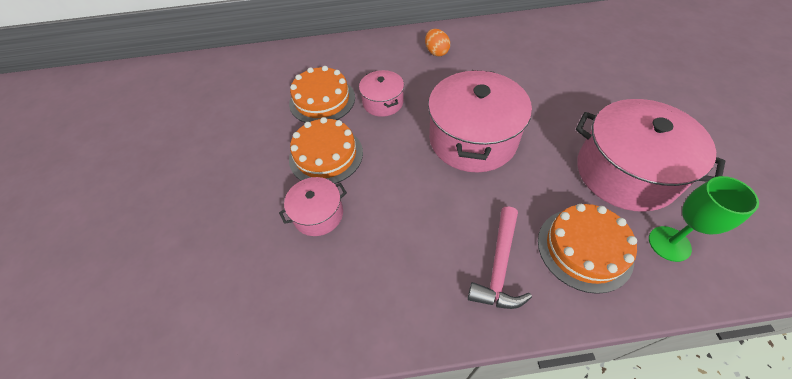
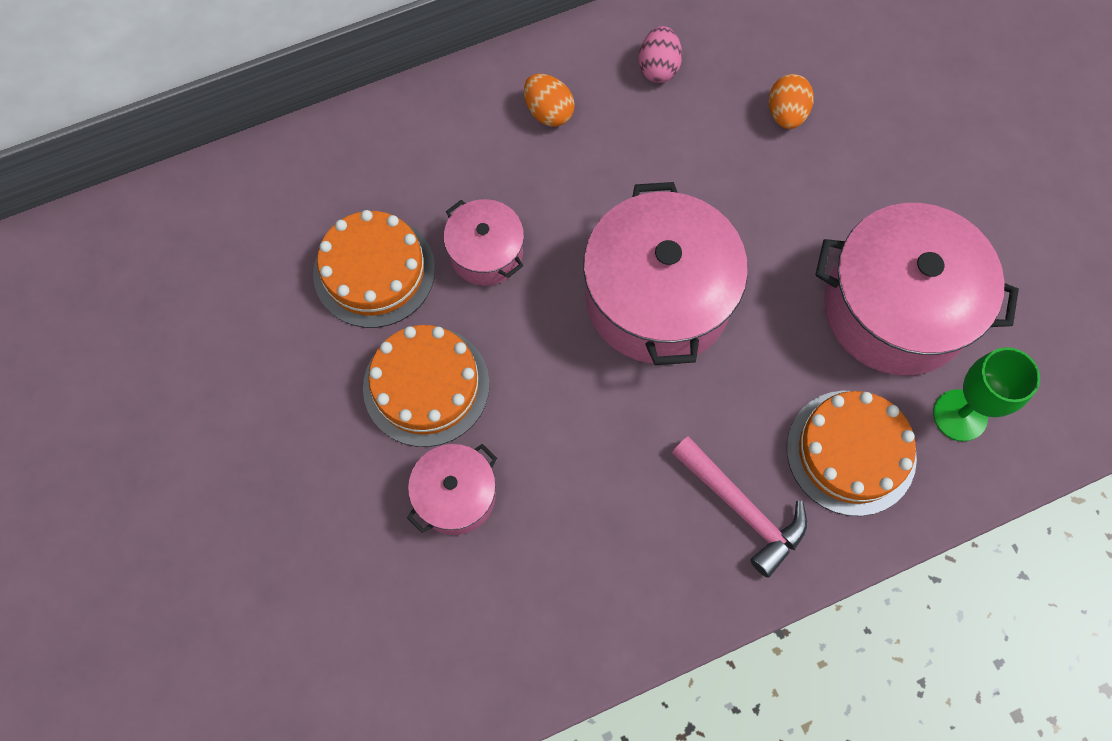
camera: 20 degrees left, 15 degrees up
pink hammer [468,206,532,309] -> pink hammer turned 45 degrees counterclockwise [672,436,807,578]
none -> pink egg [638,26,682,83]
none -> orange egg [769,74,814,129]

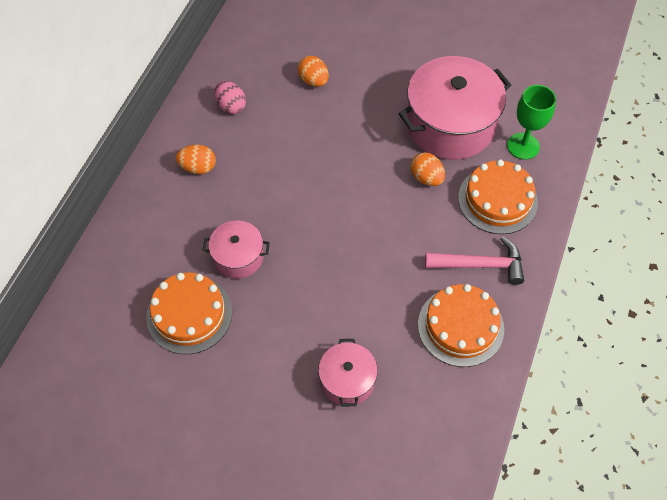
camera: 45 degrees left, 10 degrees down
orange cake [363,325,490,447] -> orange cake moved to [418,284,504,367]
pink pot [583,182,748,365] -> none
none -> orange egg [411,152,445,186]

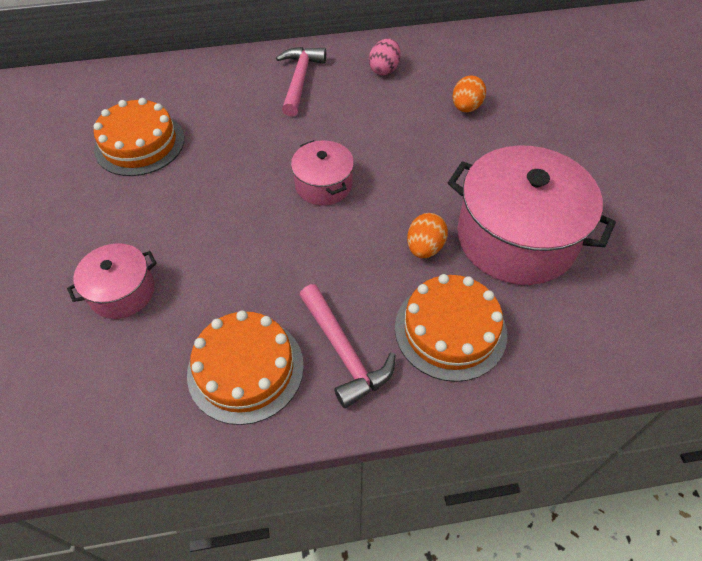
camera: 60 degrees right, 5 degrees down
orange egg [176,145,216,174] -> pink hammer [276,47,326,116]
pink pot [203,221,270,279] -> pink pot moved to [291,140,354,205]
green goblet [507,85,556,160] -> none

